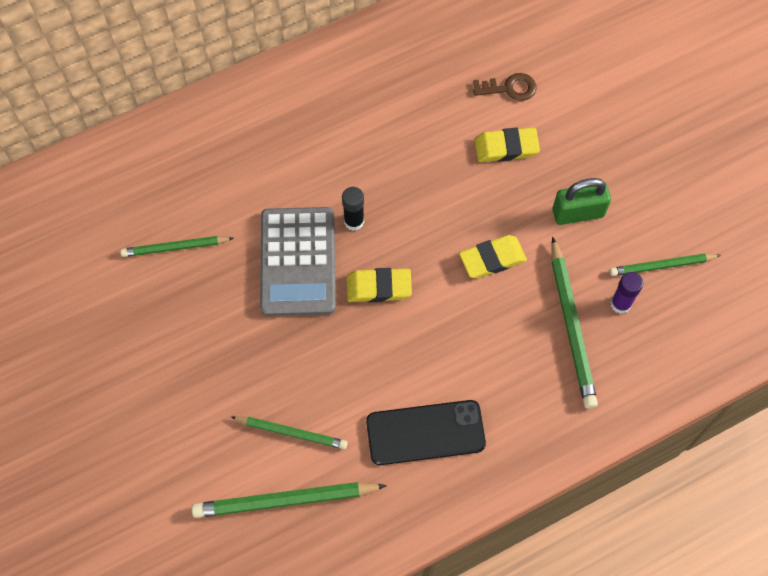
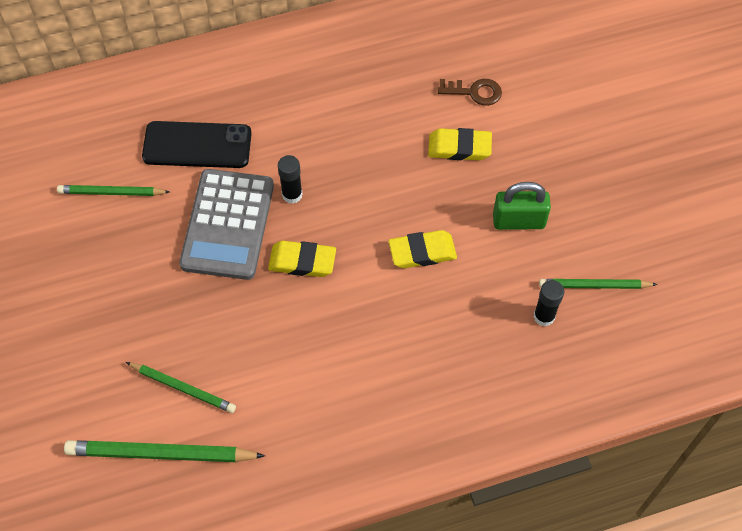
camera: 10 degrees right, 5 degrees down
black phone [366,400,486,465] -> black phone moved to [142,121,252,168]
green pencil [551,237,598,409] -> none
purple glue stick [610,272,643,314] -> black glue stick [534,280,564,327]

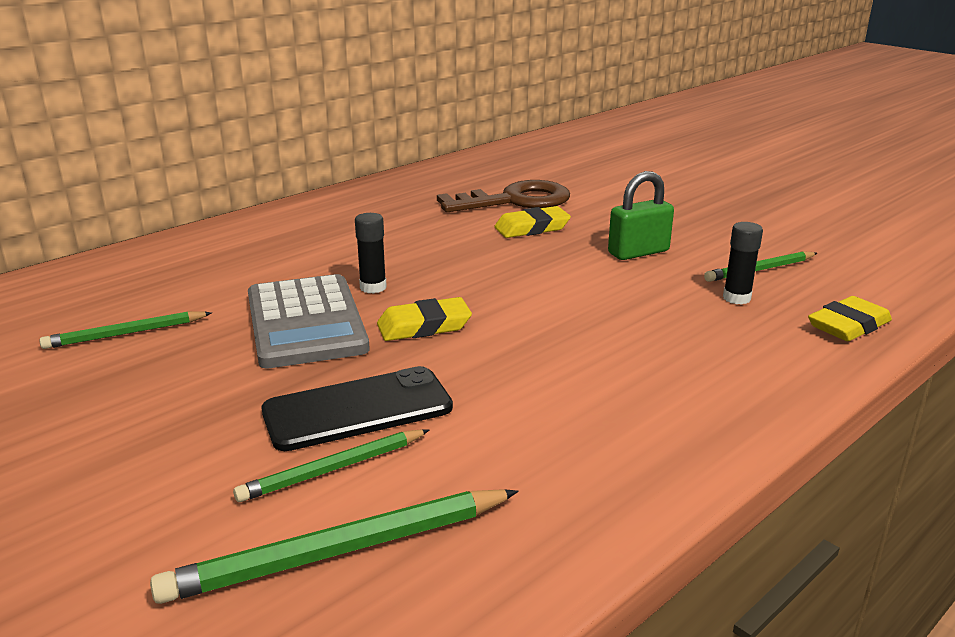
camera: 25 degrees left, 35 degrees down
green pencil [126,362,236,413] -> green pencil turned 150 degrees clockwise [233,429,429,502]
black phone [142,121,252,168] -> black phone moved to [262,366,453,451]
yellow eraser [389,230,457,268] -> yellow eraser moved to [808,296,892,341]
brown key [438,79,502,106] -> brown key [437,180,570,212], size x1.94

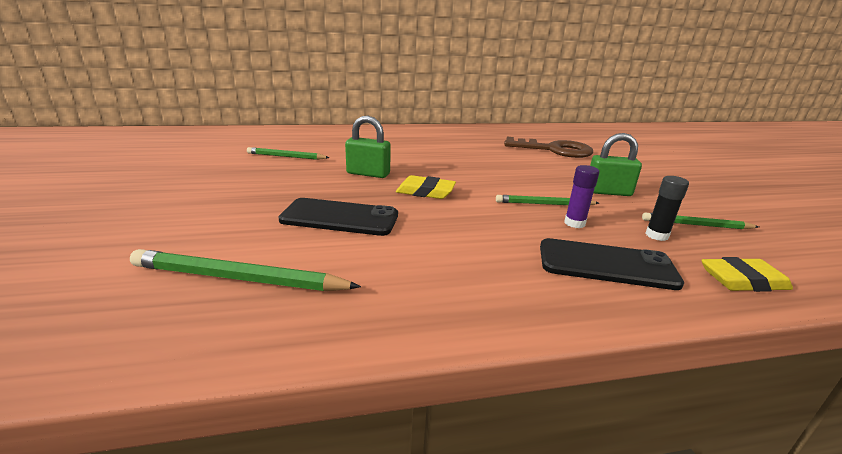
camera: 30 degrees right, 0 degrees up
green pencil [233,429,429,502] -> green pencil moved to [496,195,599,205]
grey calculator [248,274,370,369] -> green padlock [345,116,391,178]
black glue stick [355,213,387,294] -> none
yellow eraser [494,206,571,238] -> none
none -> black phone [540,238,684,290]
none -> purple glue stick [564,165,599,228]

